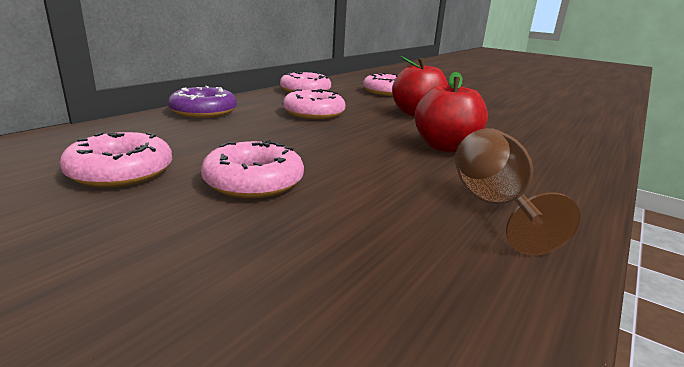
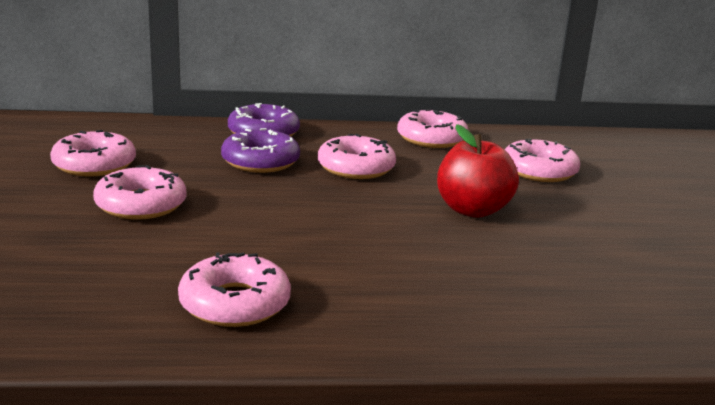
camera: 50 degrees right, 0 degrees up
red apple [415,72,488,153] -> none
brown goblet [455,128,581,255] -> pink donut [178,252,291,327]
none -> purple donut [221,128,300,173]

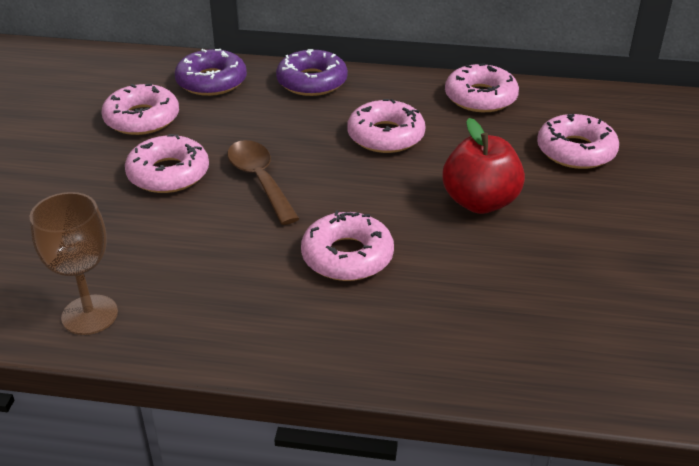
camera: 15 degrees right, 15 degrees up
pink donut [178,252,291,327] -> pink donut moved to [301,210,394,281]
purple donut [221,128,300,173] -> purple donut moved to [175,49,247,96]
none -> brown goblet [29,192,118,335]
none -> brown spoon [227,140,300,225]

